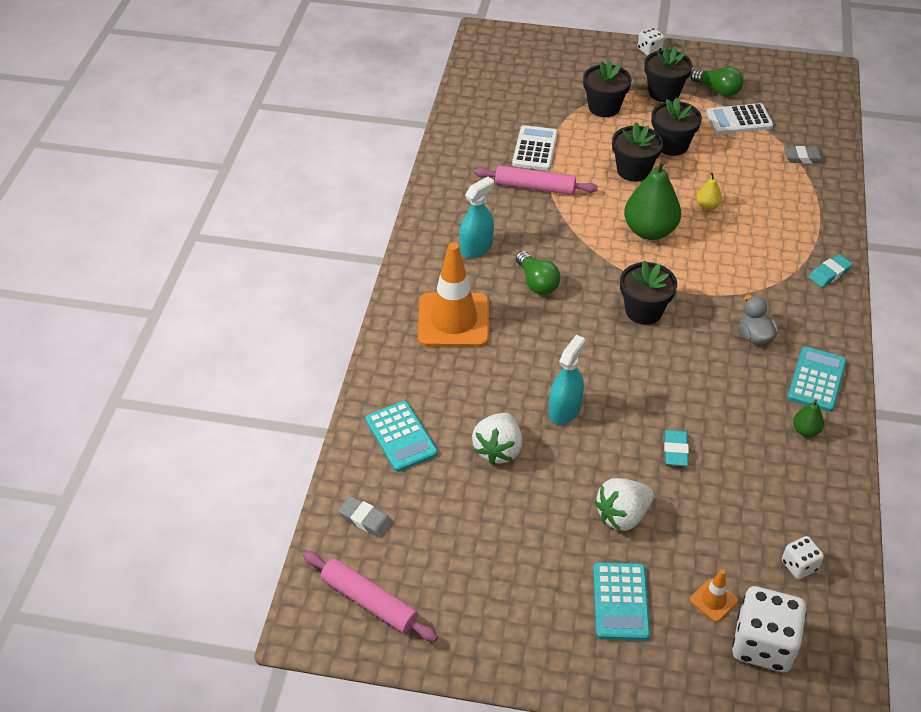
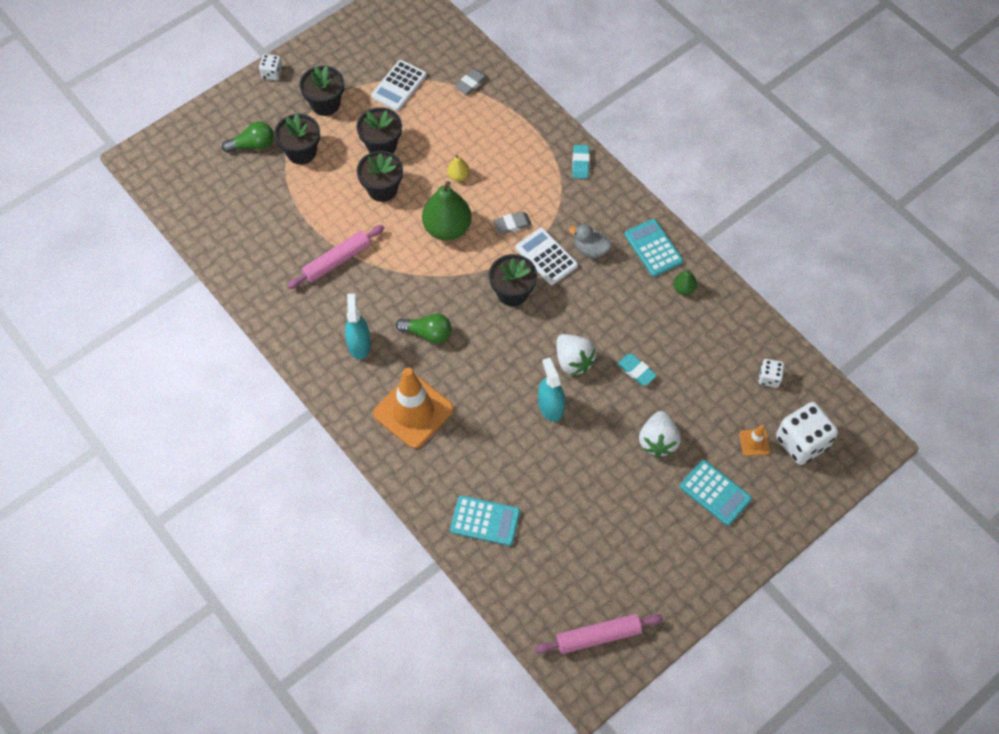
camera: 50 degrees left, 15 degrees up
grey eraser [339,496,393,538] -> grey eraser moved to [493,212,532,234]
white strawberry [472,413,522,465] -> white strawberry moved to [556,334,596,375]
white calculator [512,125,558,171] -> white calculator moved to [516,228,578,285]
green light bulb [690,67,743,97] -> green light bulb moved to [222,122,274,153]

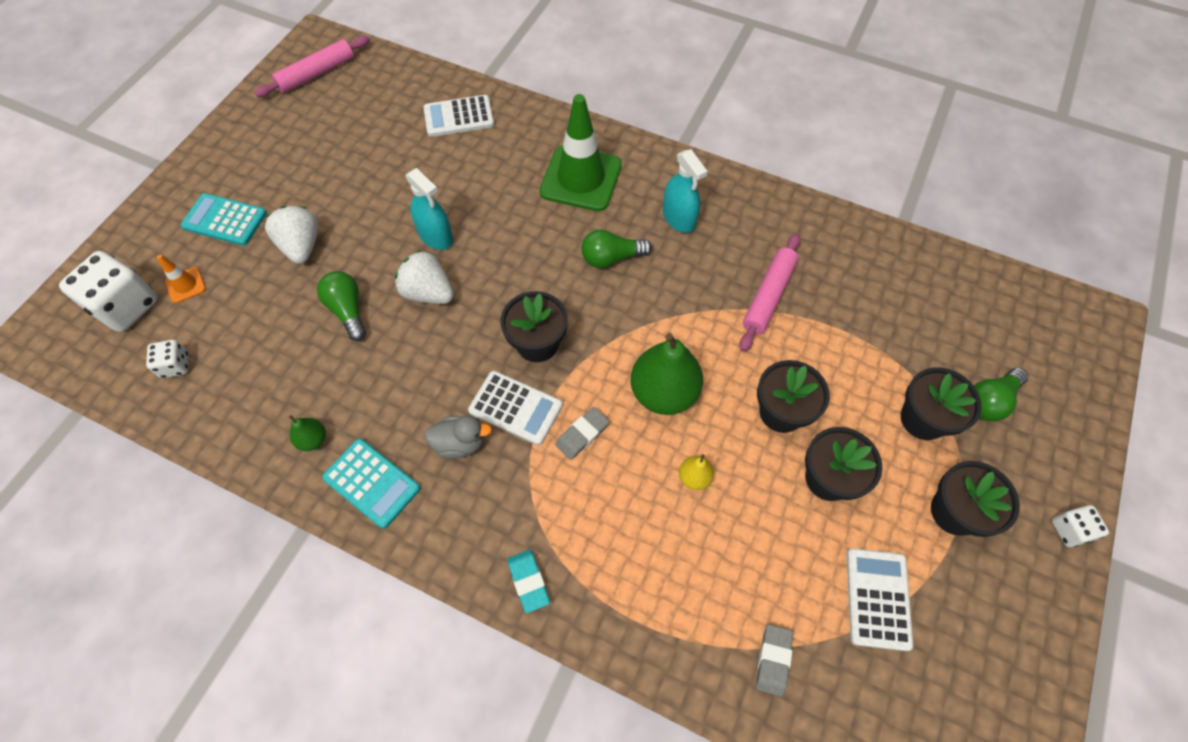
camera: 155 degrees right, 0 degrees up
orange traffic cone [373,367,454,449] -> green traffic cone [539,94,622,211]
turquoise calculator [450,496,520,546] -> white calculator [423,95,494,137]
turquoise eraser [617,354,657,386] -> green light bulb [317,271,366,341]

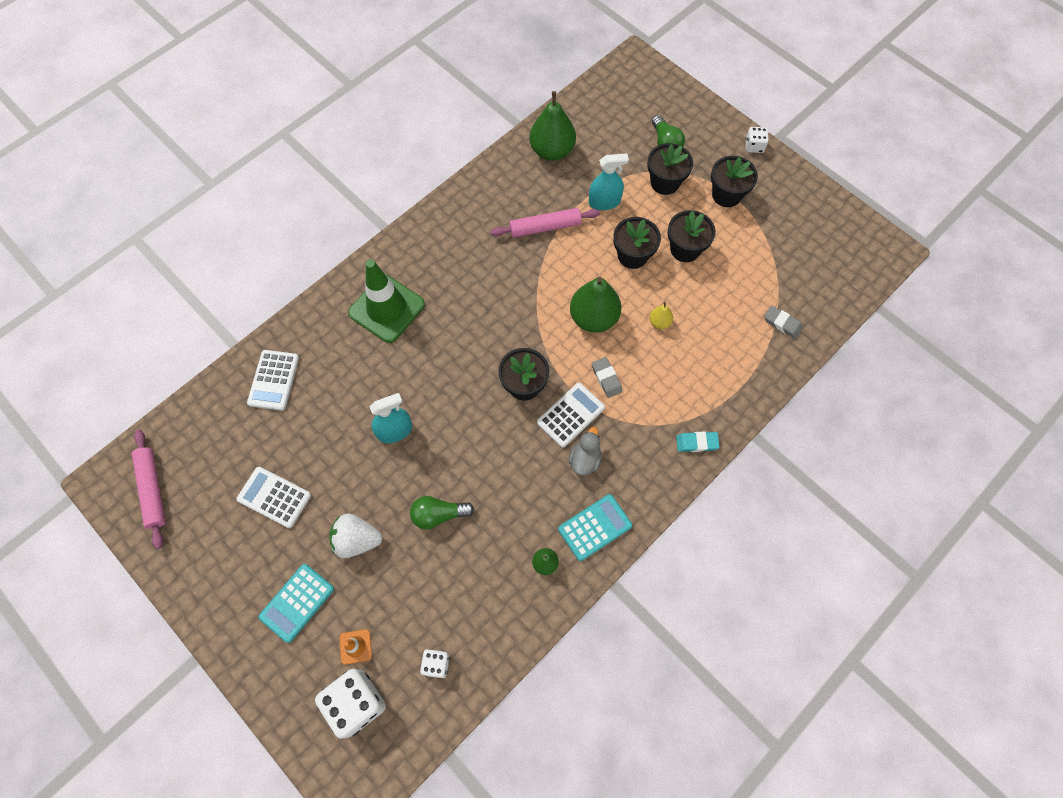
camera: 70 degrees left, 5 degrees up
white strawberry [395,250,454,304] -> none
green light bulb [581,230,652,268] -> none
turquoise spray bottle [663,149,708,233] -> turquoise spray bottle moved to [589,154,629,210]
pink rolling pin [739,233,801,352] -> pink rolling pin turned 60 degrees counterclockwise [491,208,600,237]
white calculator [847,548,913,651] -> white calculator moved to [236,467,311,528]
none -> green pear [529,91,576,161]

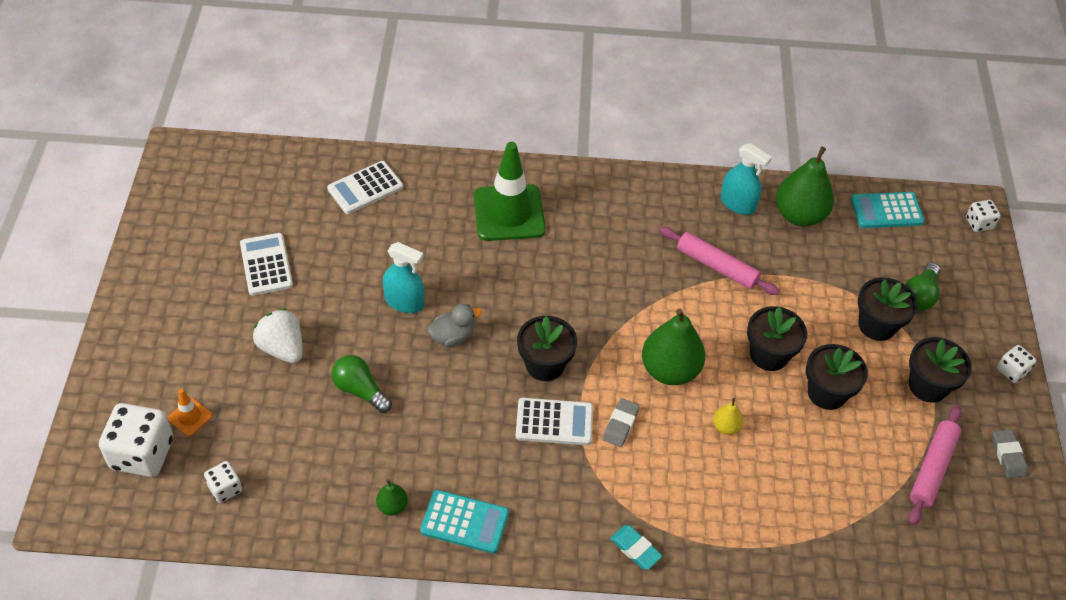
camera: 45 degrees right, 15 degrees down
pink rolling pin [132,430,165,549] -> pink rolling pin moved to [908,405,962,525]
turquoise calculator [259,564,334,643] -> turquoise calculator moved to [851,192,924,228]
grey duck [568,427,602,476] -> grey duck moved to [428,304,482,347]
turquoise spray bottle [589,154,629,210] -> turquoise spray bottle moved to [720,143,772,215]
grey eraser [764,305,803,339] -> grey eraser moved to [992,430,1027,478]
none -> white dice [966,200,1000,232]

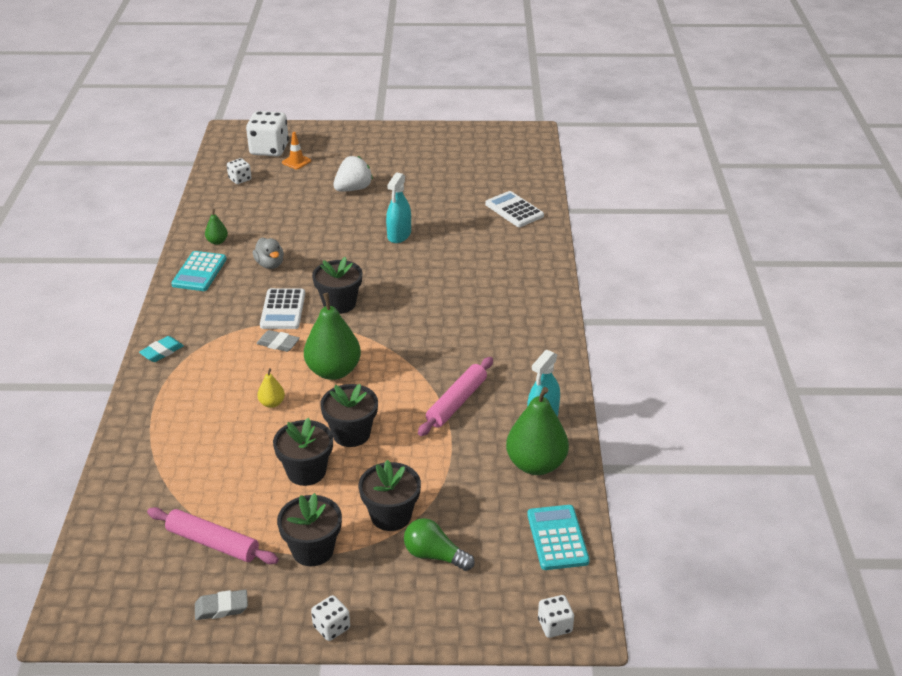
camera: 90 degrees right, 15 degrees down
white calculator [240,233,293,296] -> none
green light bulb [332,355,392,413] -> none
grey duck [428,304,482,347] -> grey duck moved to [253,237,284,269]
green traffic cone [474,142,546,241] -> none

